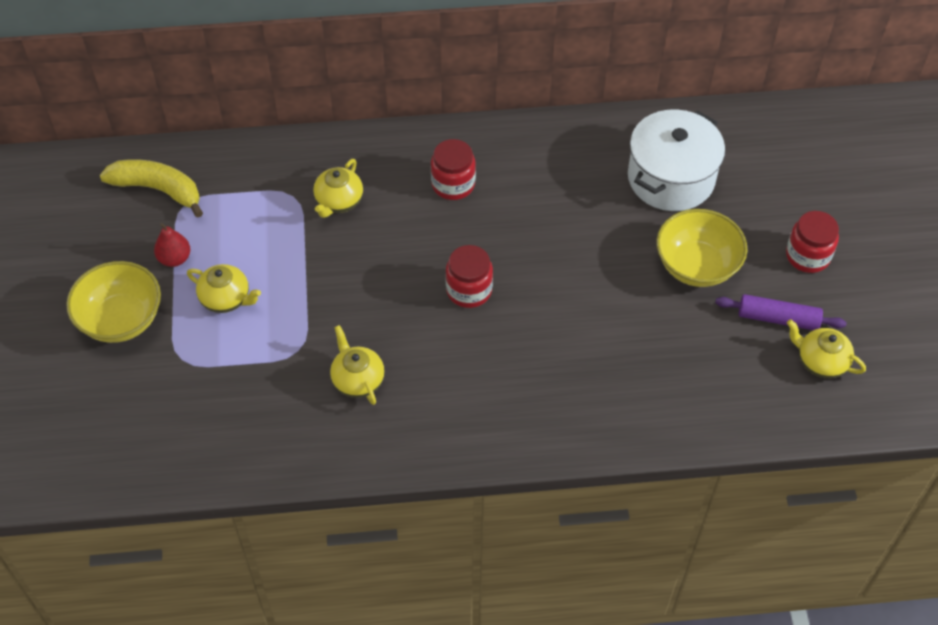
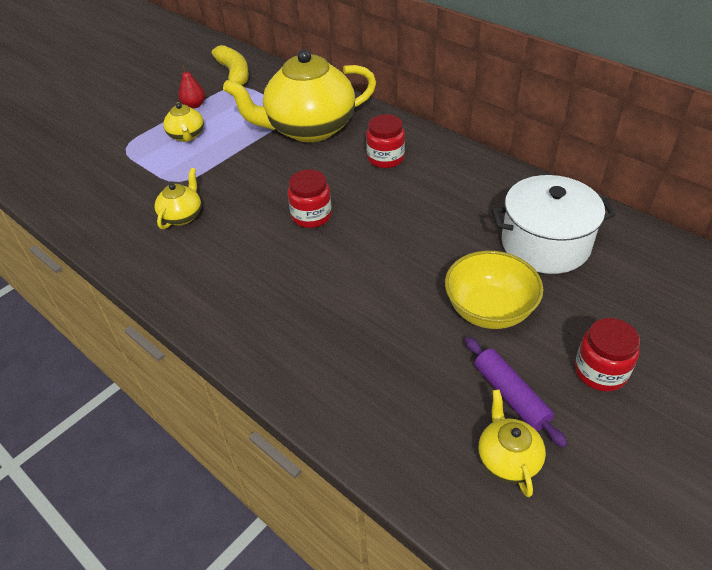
camera: 50 degrees right, 10 degrees down
yellow bowl [66,261,161,343] -> none
yellow teapot [313,159,363,218] -> yellow teapot [223,49,376,142], size x2.28

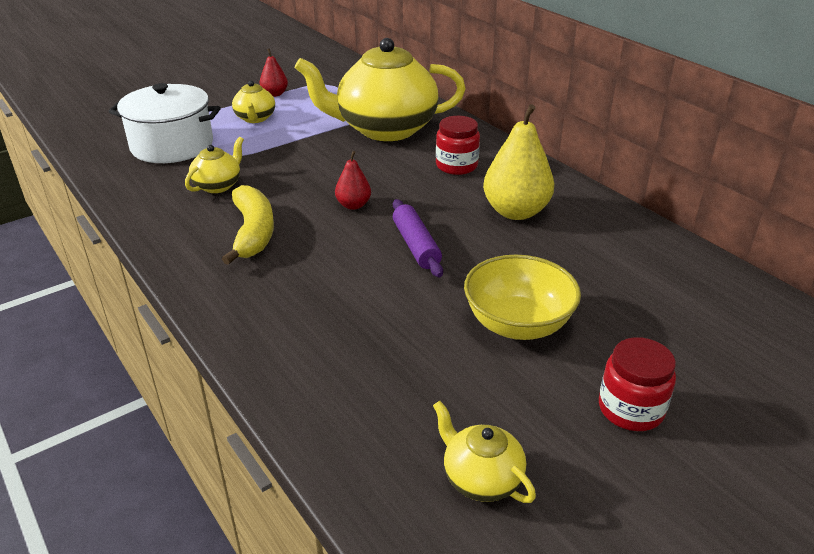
camera: 10 degrees right, 10 degrees down
yellow banana [211,45,249,86] -> yellow banana moved to [222,185,274,265]
red jar [288,169,332,228] -> red pear [335,151,371,210]
purple rolling pin [465,337,568,448] -> purple rolling pin moved to [393,199,443,277]
yellow teapot [478,389,546,497] -> yellow teapot turned 45 degrees counterclockwise [433,401,536,503]
white pot [492,175,615,274] -> white pot moved to [109,83,221,163]
none -> yellow pear [483,104,554,220]

